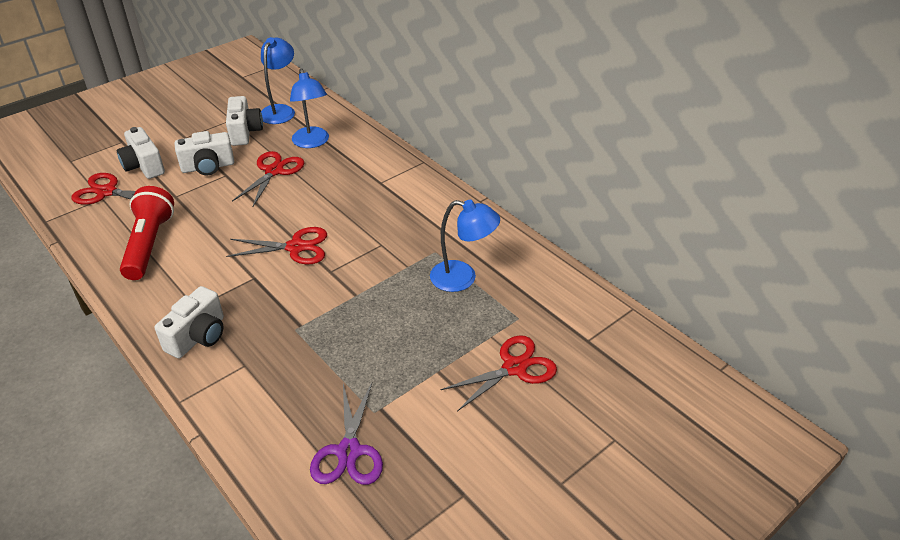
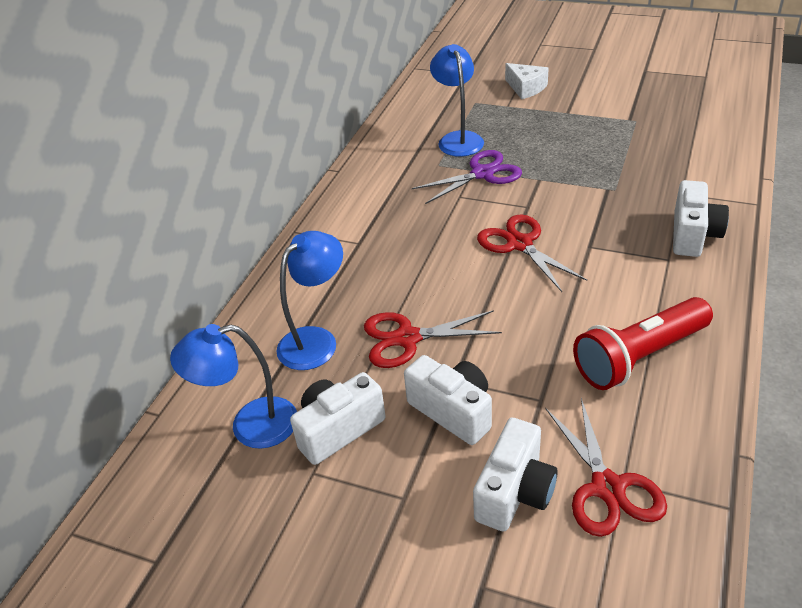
camera: 115 degrees left, 0 degrees up
white camera [155,286,224,358] -> white camera turned 105 degrees clockwise [673,180,729,257]
purple scissors [310,381,383,485] -> purple scissors moved to [412,150,522,204]
red scissors [441,335,557,411] -> white cheese [505,63,549,99]

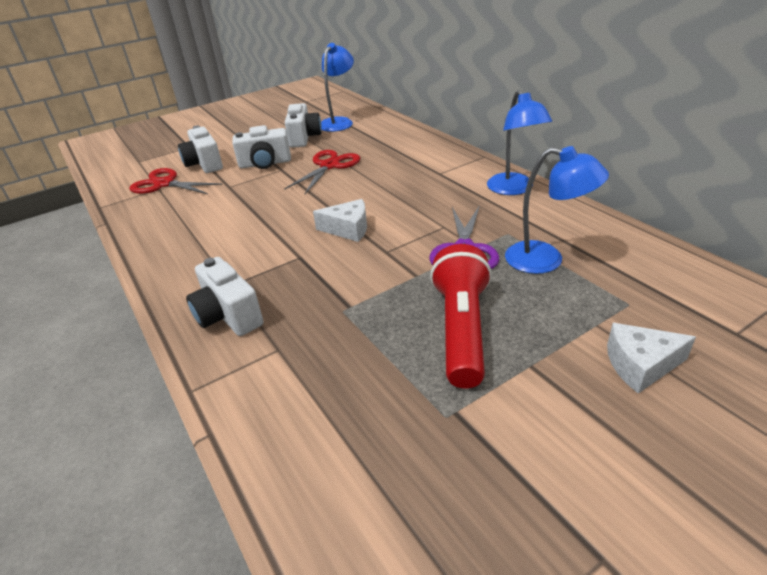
camera: 125 degrees right, 5 degrees down
blue lamp [276,231,343,370] -> blue lamp moved to [487,90,552,195]
red scissors [477,215,587,292] -> white cheese [313,199,367,242]
red flashlight [573,297,713,390] -> red flashlight moved to [430,244,492,389]

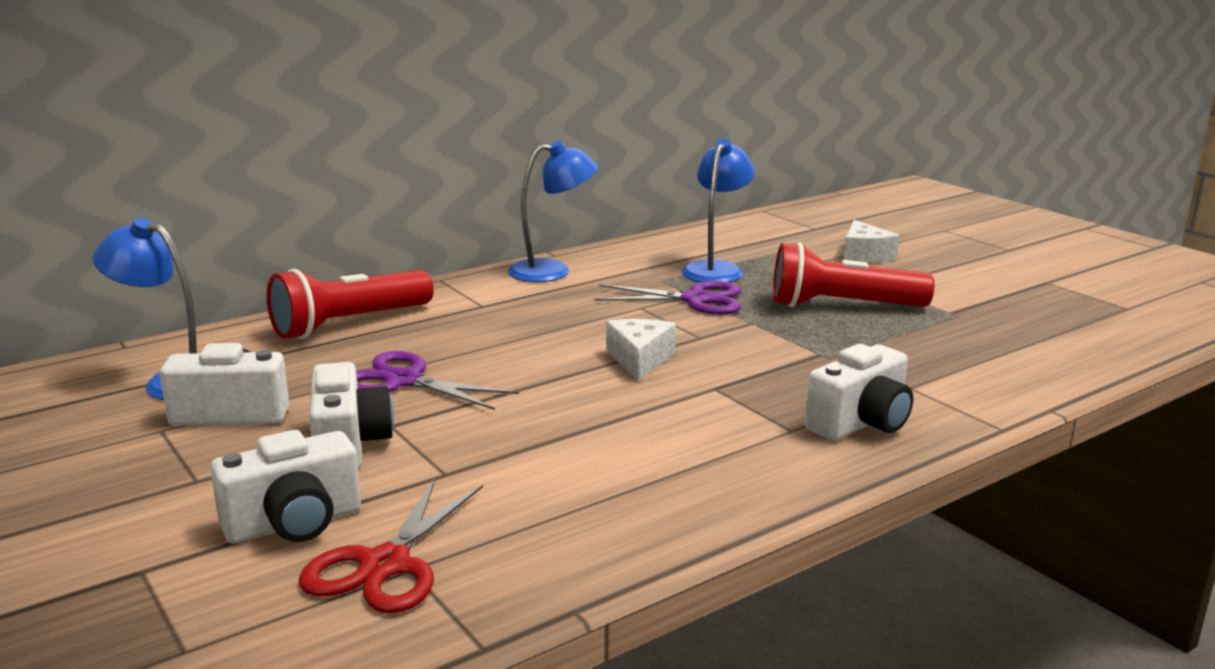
camera: 95 degrees left, 15 degrees down
red scissors [284,150,360,194] -> purple scissors [356,351,519,410]
none -> red flashlight [267,269,434,339]

